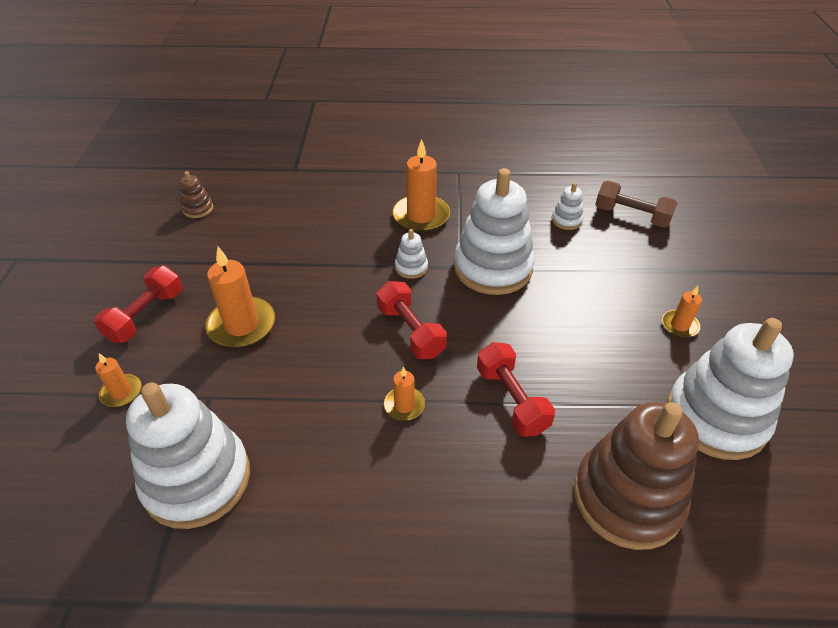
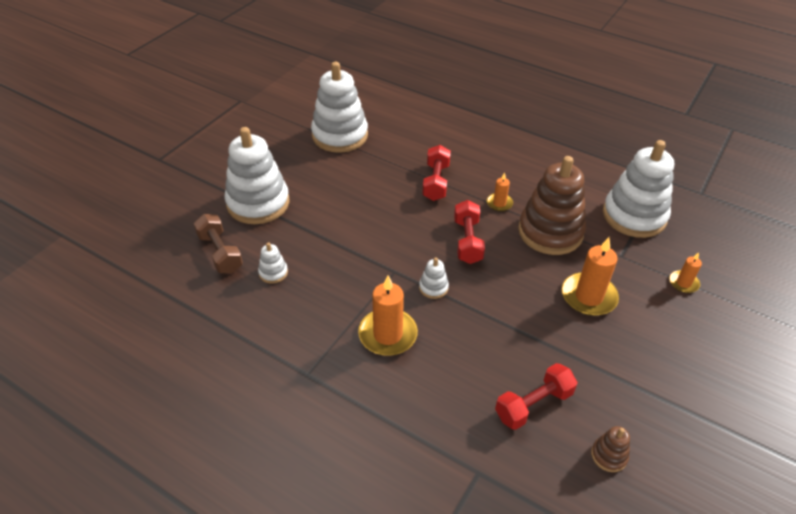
camera: 150 degrees left, 0 degrees up
red dumbbell [94,266,182,343] -> red dumbbell moved to [495,363,578,430]
white stacking toy [454,168,535,295] -> white stacking toy moved to [225,127,290,224]
brown stacking toy [574,402,699,550] -> brown stacking toy moved to [518,156,586,255]
orange candle [662,286,702,338] -> none

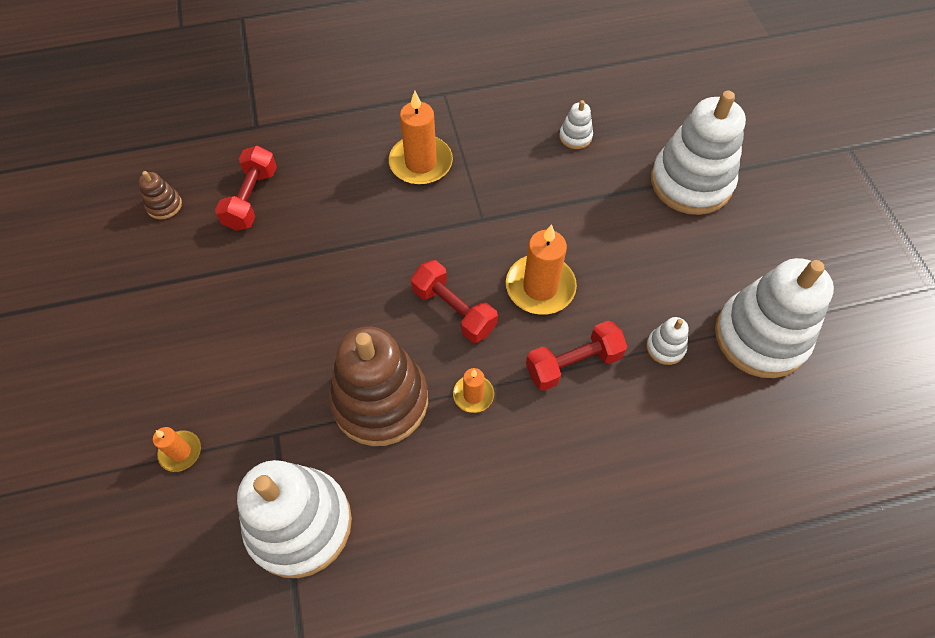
camera: 135 degrees right, 15 degrees up
brown dumbbell [194,214,243,273] -> none
white stacking toy [419,258,449,299] -> white stacking toy moved to [646,317,688,365]
red dumbbell [422,145,451,201] -> red dumbbell turned 75 degrees counterclockwise [526,321,627,391]
orange candle [562,237,619,316] -> orange candle moved to [506,224,577,315]

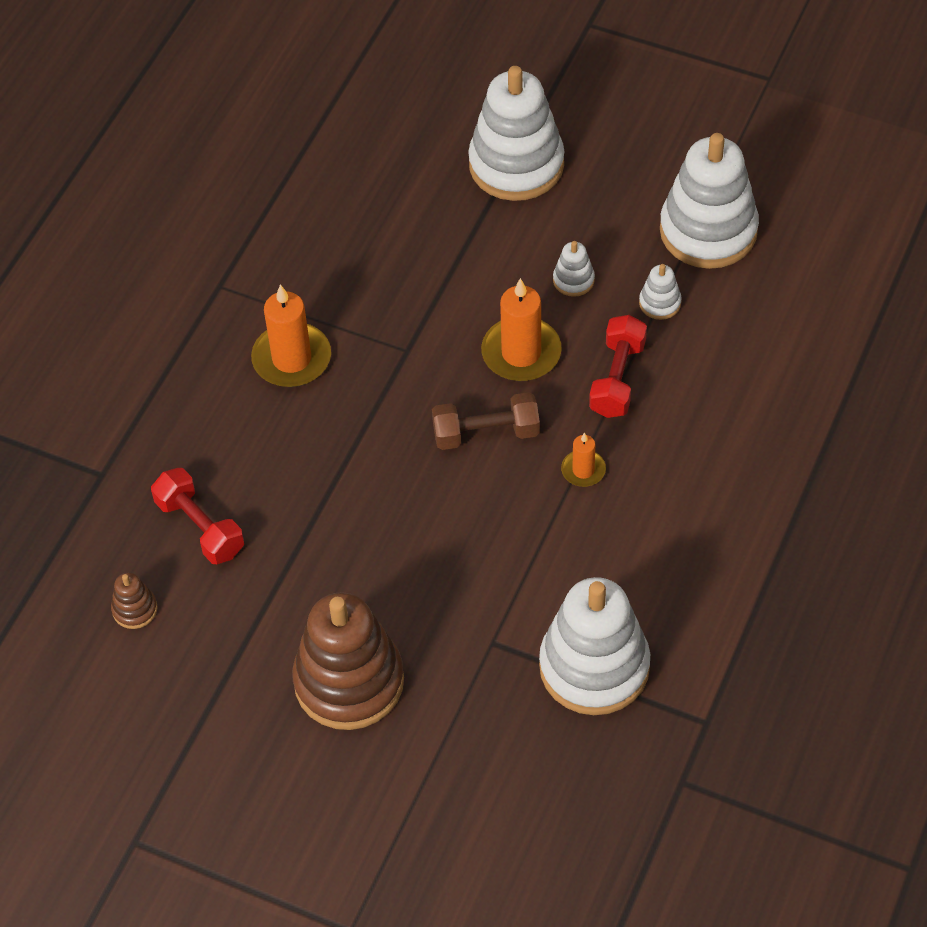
camera: 50 degrees left, 5 degrees down
orange candle [153,427,201,472] -> none
brown stacking toy [329,327,428,446] -> brown stacking toy moved to [292,592,404,730]
red dumbbell [411,260,498,343] -> brown dumbbell [432,392,540,450]
white stacking toy [559,100,593,149] -> white stacking toy moved to [553,241,595,297]

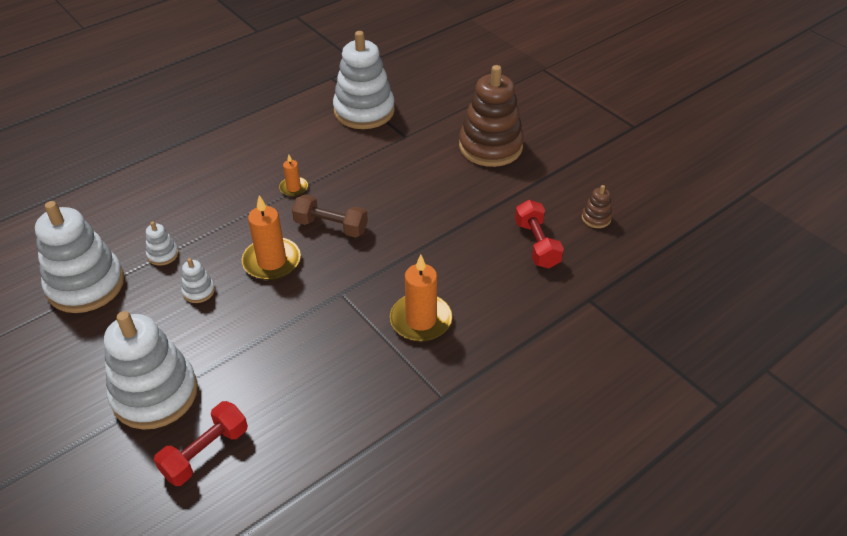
camera: 155 degrees left, 10 degrees down
red dumbbell [589,315,647,418] -> red dumbbell moved to [154,401,248,486]

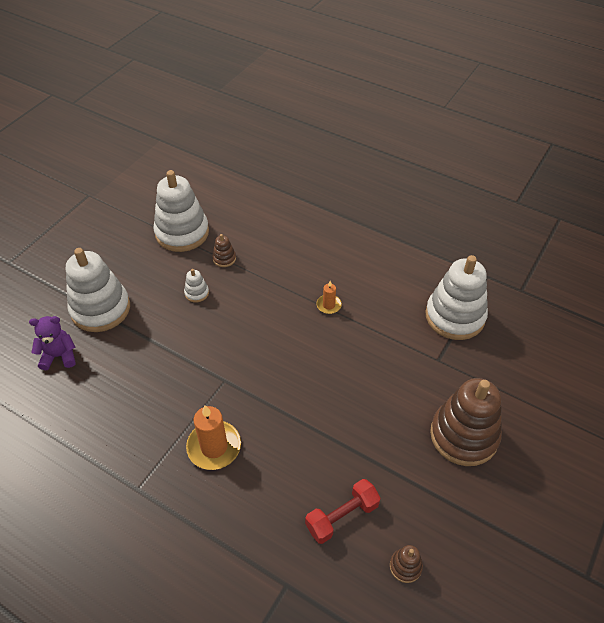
camera: 70 degrees right, 5 degrees up
white stacking toy [146,221,178,266] -> brown stacking toy [212,234,236,267]
red dumbbell [154,401,248,486] -> purple teddy bear [29,316,76,370]
orange candle [242,195,301,280] -> none
brown dumbbell [292,194,368,238] -> none

